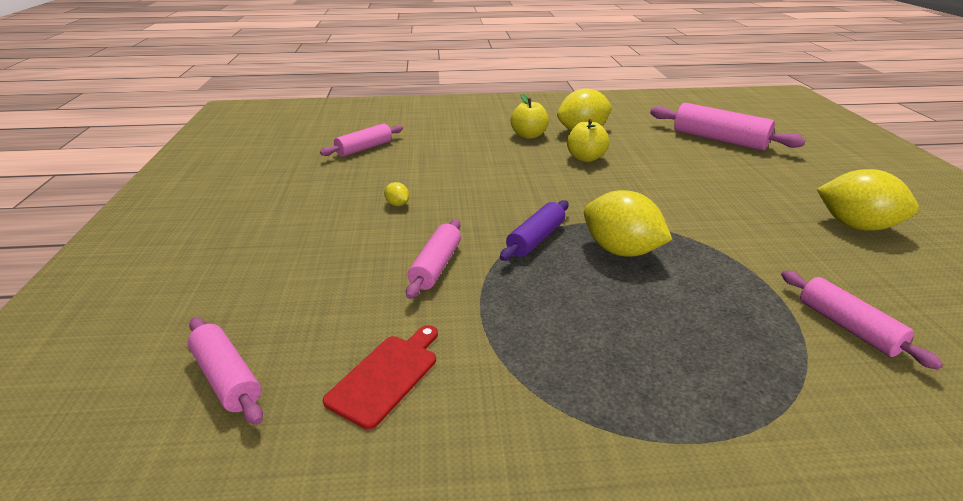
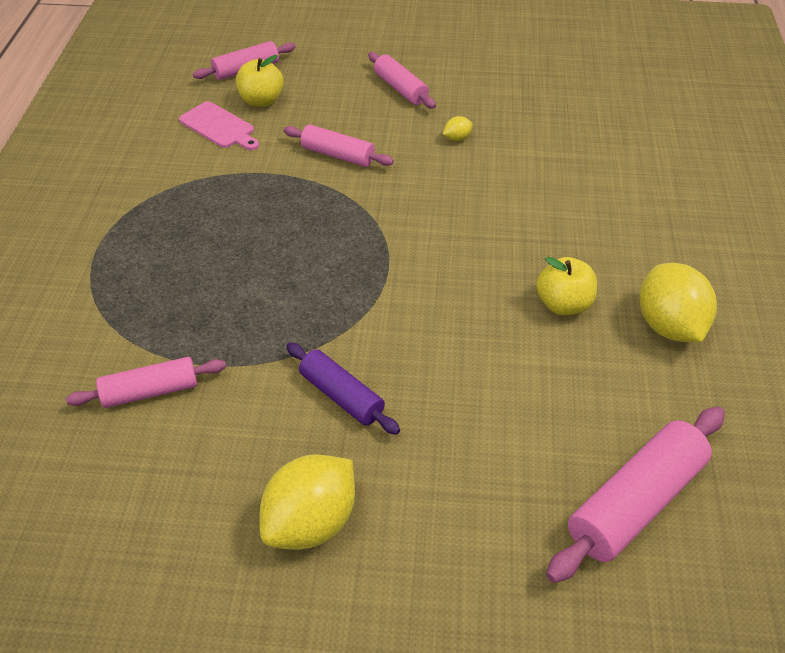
camera: 100 degrees right, 15 degrees up
pink rolling pin [320,123,403,157] -> pink rolling pin moved to [368,52,436,109]
red cutting board [323,325,438,429] -> pink cutting board [179,101,259,150]
purple rolling pin [500,200,569,261] -> purple rolling pin moved to [286,342,400,435]
yellow apple [511,94,549,139] -> yellow apple moved to [236,55,284,107]
yellow lemon [584,190,672,257] -> none

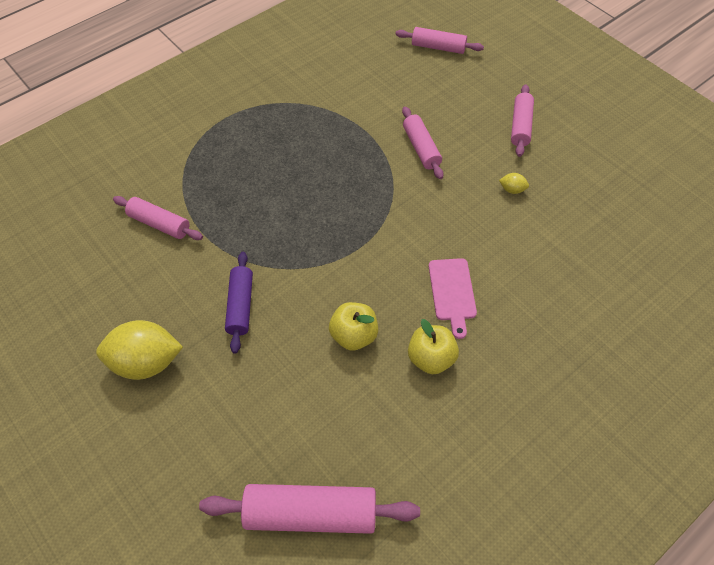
camera: 45 degrees right, 10 degrees up
pink cutting board [179,101,259,150] -> pink cutting board moved to [429,258,477,339]
yellow apple [236,55,284,107] -> yellow apple moved to [329,302,378,351]
yellow lemon [639,263,717,342] -> none

